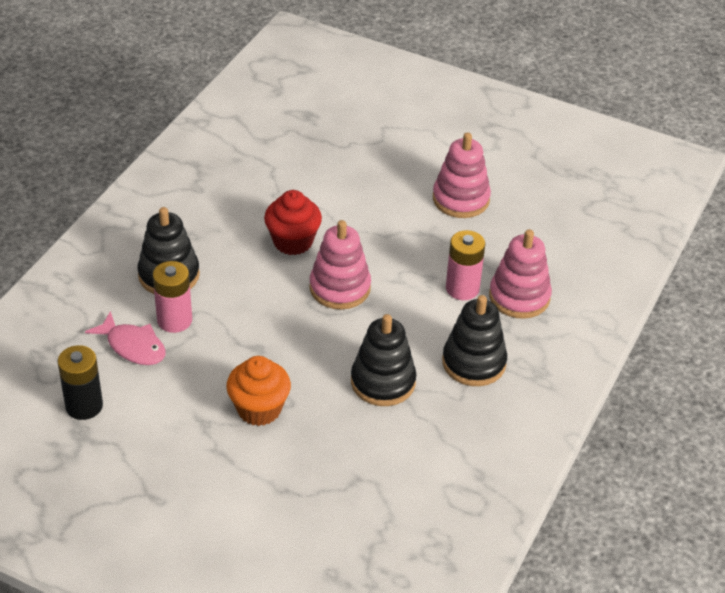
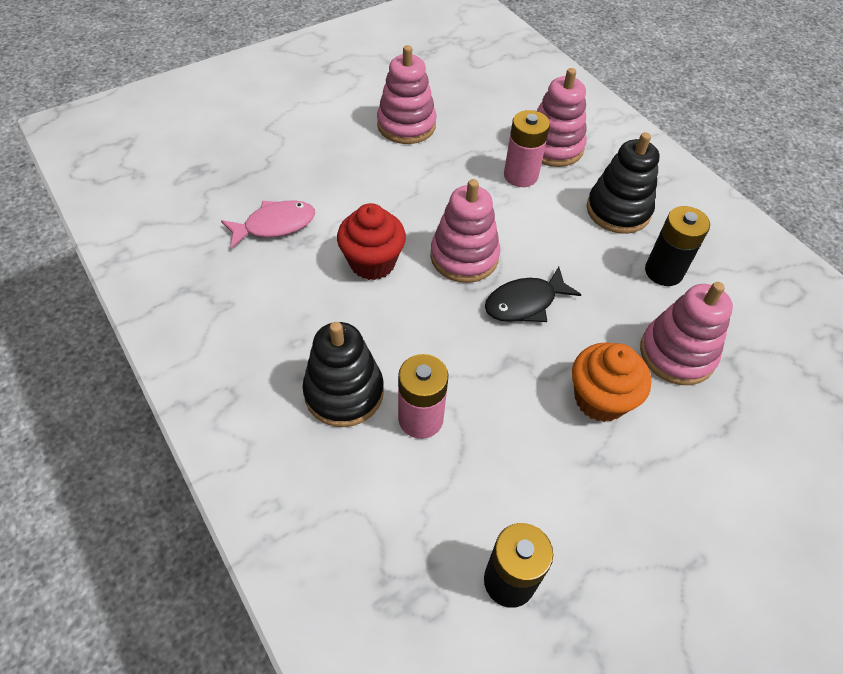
camera: 60 degrees left, 10 degrees up
pink fish [85,311,166,365] -> pink fish moved to [221,200,315,249]
black stacking toy [351,314,416,406] -> none
none -> black fish [485,267,582,322]
none -> pink stacking toy [640,282,733,385]
none -> black battery [645,206,710,286]

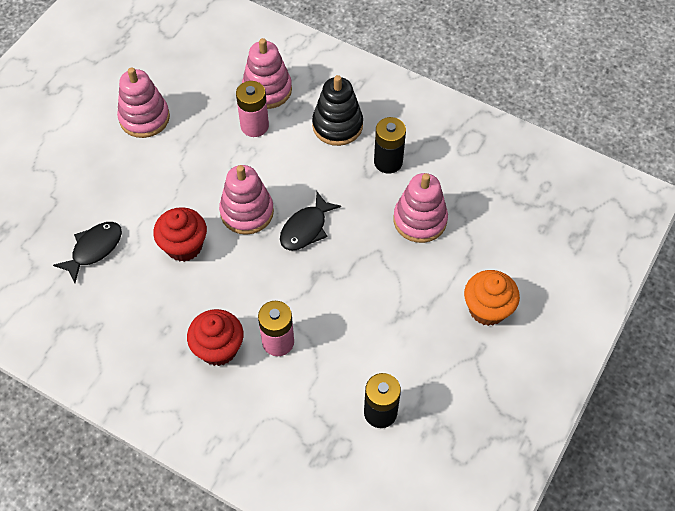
camera: 25 degrees left, 5 degrees up
pink fish [221,200,315,249] -> black fish [53,222,122,283]
black stacking toy [302,322,384,427] -> red cupcake [187,309,244,366]
orange cupcake [572,342,652,422] -> orange cupcake moved to [464,270,520,326]

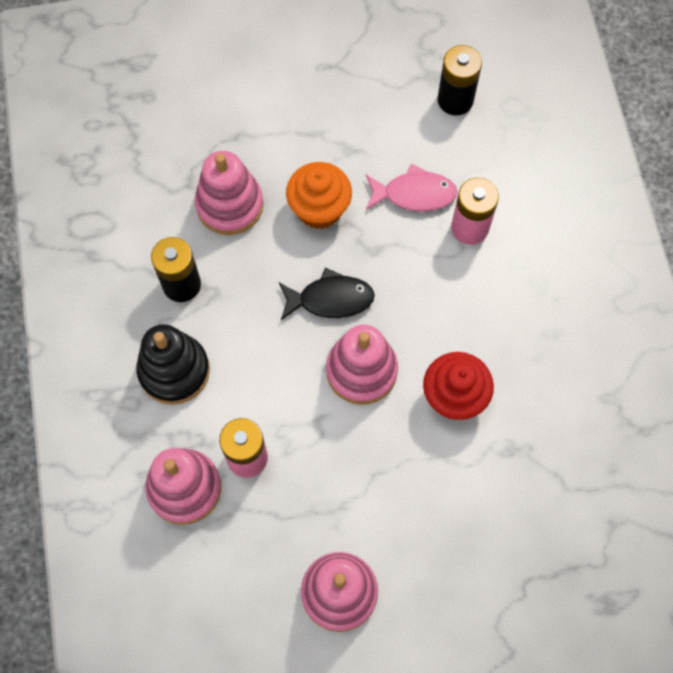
camera: 130 degrees left, 10 degrees up
black fish [53,222,122,283] -> none
red cupcake [187,309,244,366] -> none
orange cupcake [464,270,520,326] -> orange cupcake moved to [286,162,352,229]
none -> pink fish [366,164,458,211]

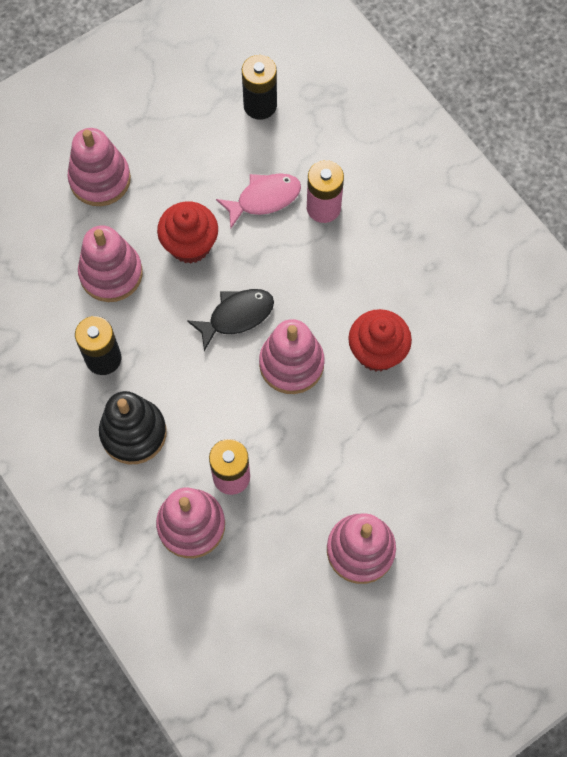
camera: 25 degrees left, 0 degrees up
orange cupcake [286,162,352,229] -> red cupcake [157,201,218,264]
none -> pink stacking toy [67,128,131,206]

